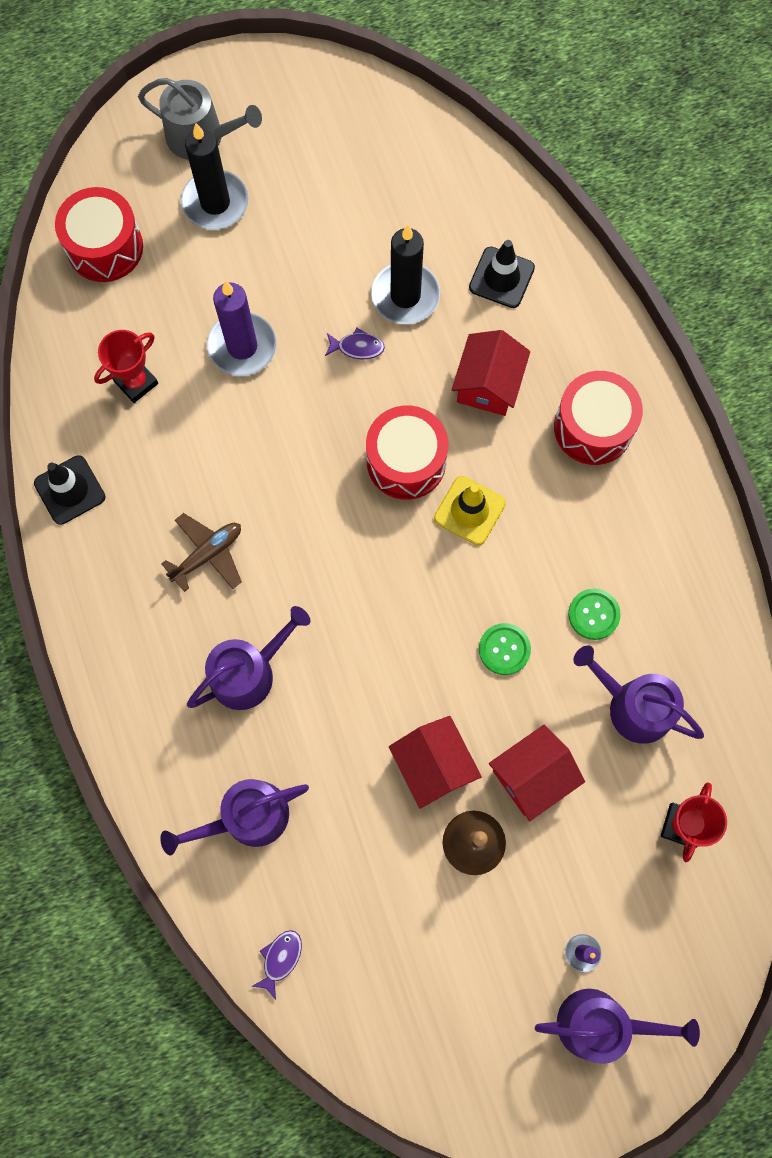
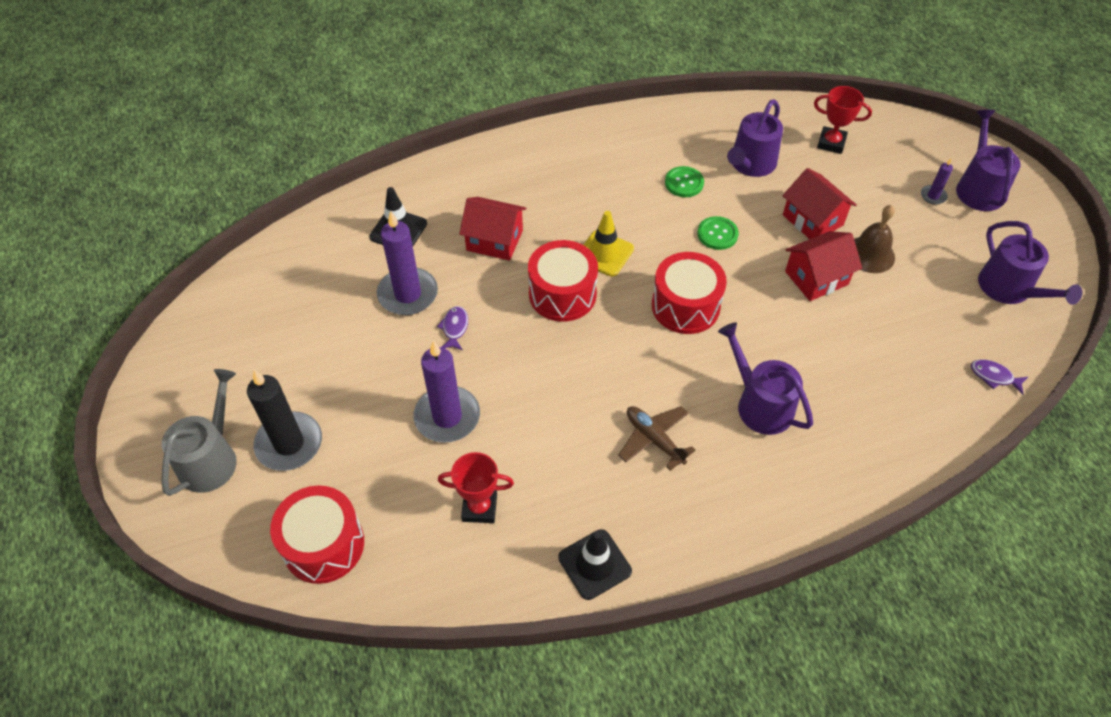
camera: 90 degrees left, 20 degrees down
red trophy [94,330,158,403] -> red trophy turned 45 degrees counterclockwise [438,452,514,523]
purple watering can [160,779,309,856] -> purple watering can moved to [978,221,1082,305]
black candle [371,225,440,324] -> purple candle [377,211,438,315]
red drum [554,371,643,465] -> red drum moved to [652,252,727,334]

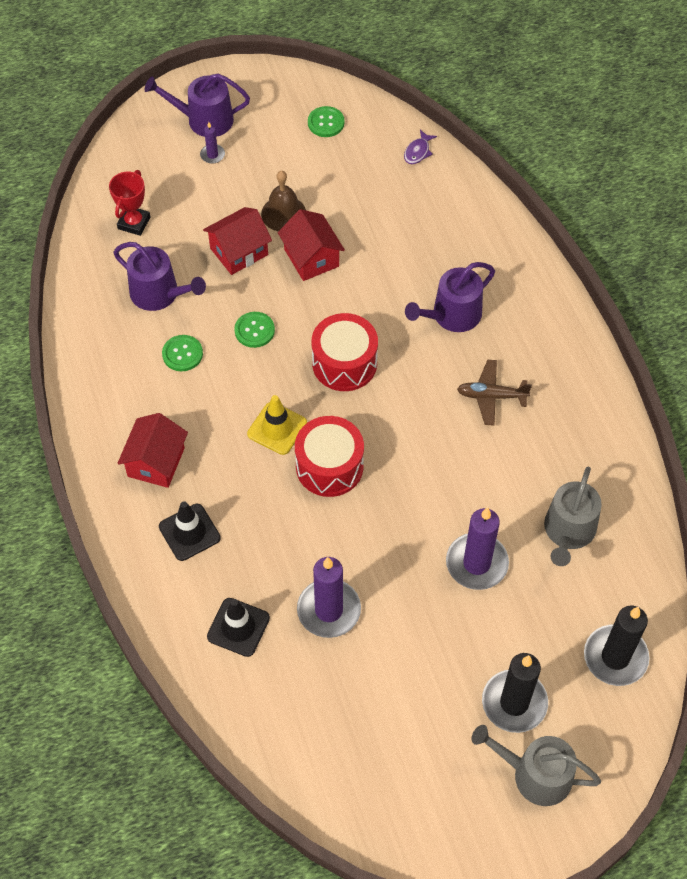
camera: 90 degrees left, 5 degrees up
red drum [270,485,364,584] -> black candle [584,606,649,686]
purple fish [437,306,468,350] -> none
red trophy [438,452,514,523] -> grey watering can [544,467,602,566]
red house [459,197,526,261] -> red house moved to [117,413,188,488]
black traffic cone [558,529,632,600] -> black traffic cone moved to [159,501,221,561]
brown plane [619,406,696,471] -> brown plane turned 45 degrees clockwise [457,360,532,426]
purple watering can [978,221,1082,305] -> green button [308,106,345,137]

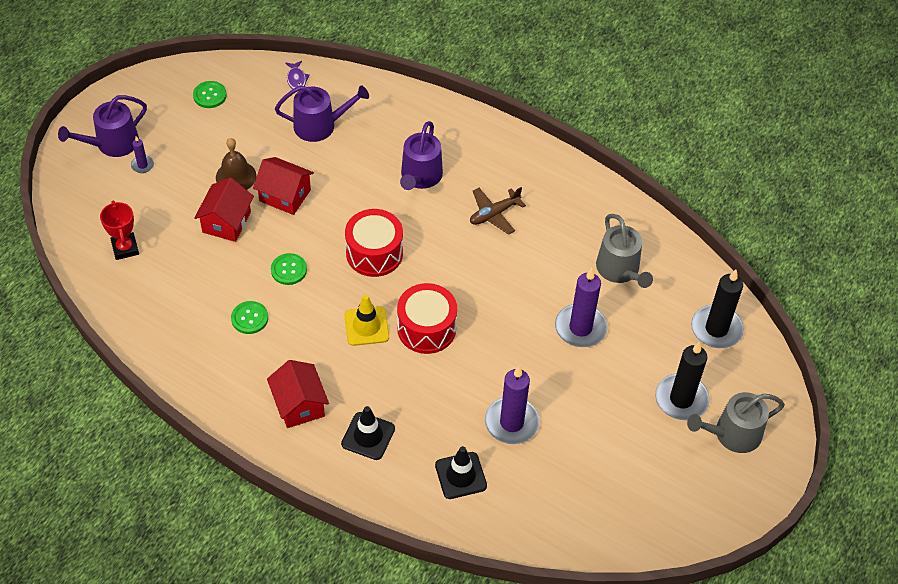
camera: 40 degrees left, 5 degrees down
purple watering can [113,242,206,311] -> purple watering can moved to [275,85,369,142]

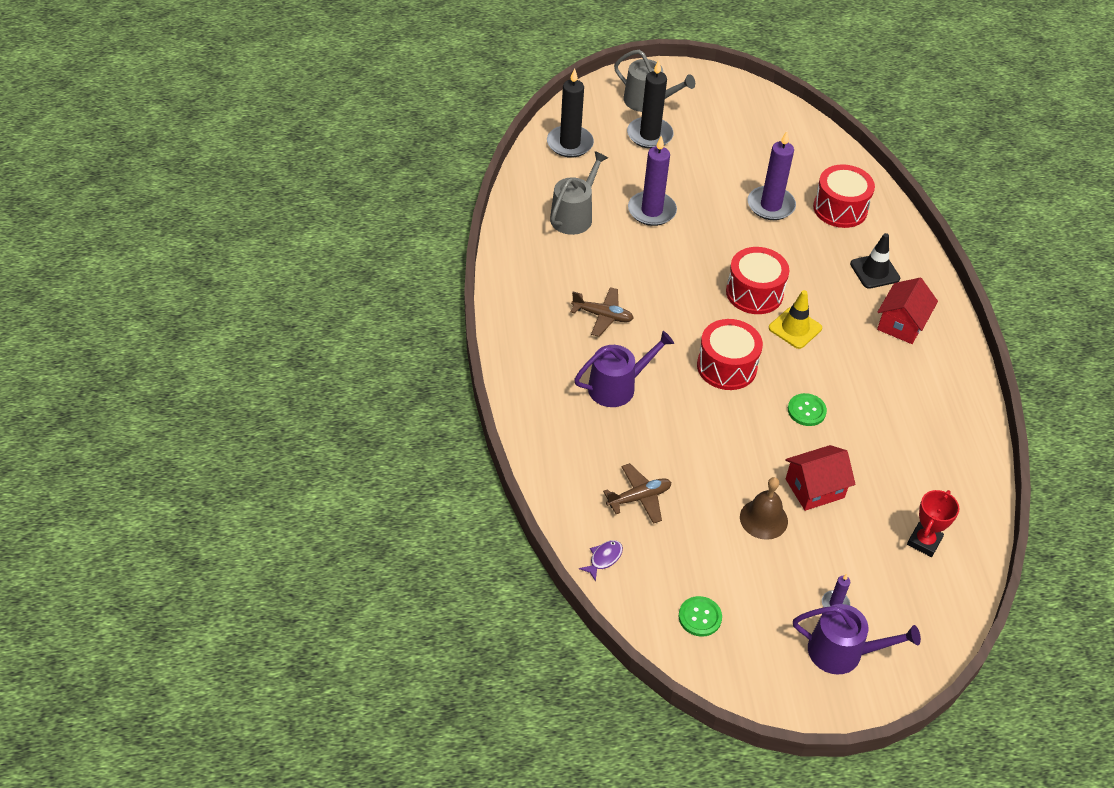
camera: 130 degrees left, 5 degrees down
green button [231,301,268,334] -> none
red house [253,157,314,215] -> none
purple watering can [275,85,369,142] -> brown plane [603,463,672,524]
black traffic cone [435,446,487,499] -> red drum [813,164,875,228]

